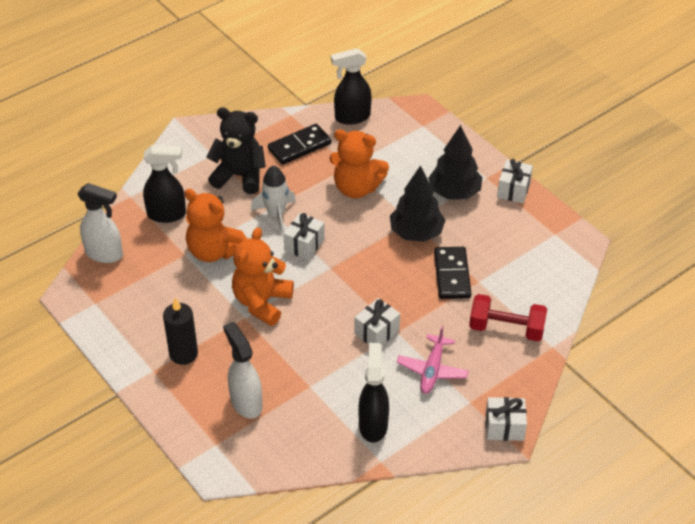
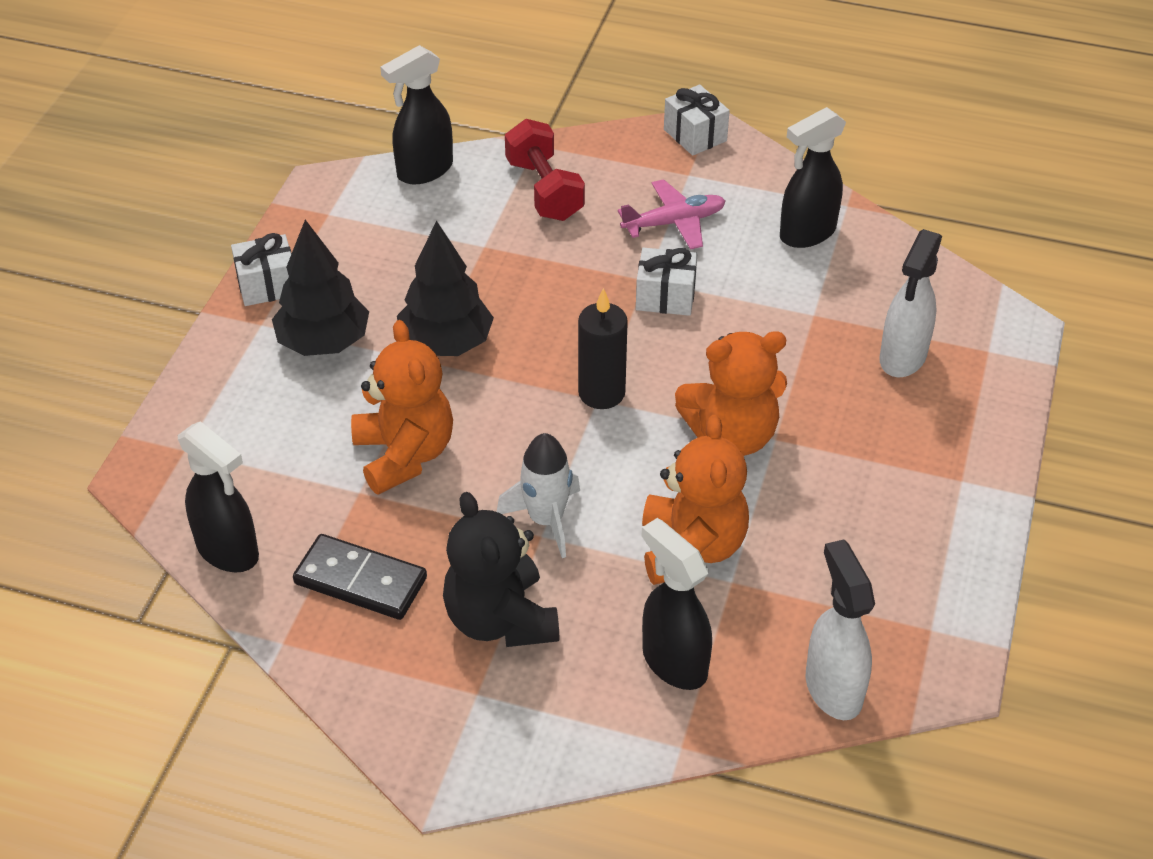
camera: 125 degrees left, 0 degrees up
black candle [163,297,198,365] -> black candle moved to [578,288,628,409]
white gift [283,213,325,261] -> none
black domino [434,247,471,299] -> none
none -> black spray bottle [380,45,453,184]

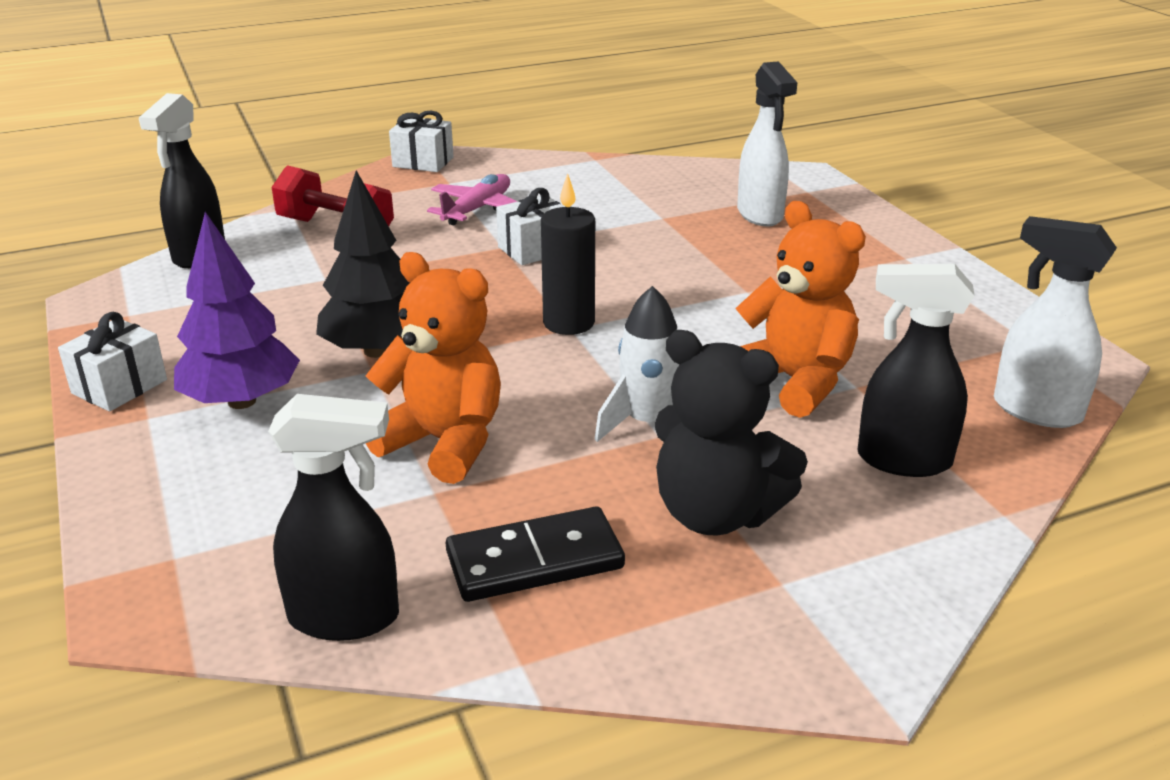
camera: 40 degrees left, 15 degrees down
black tree [272,220,369,356] -> purple tree [174,212,300,409]
orange teddy bear [675,331,787,456] -> none
black spray bottle [780,107,846,248] -> none

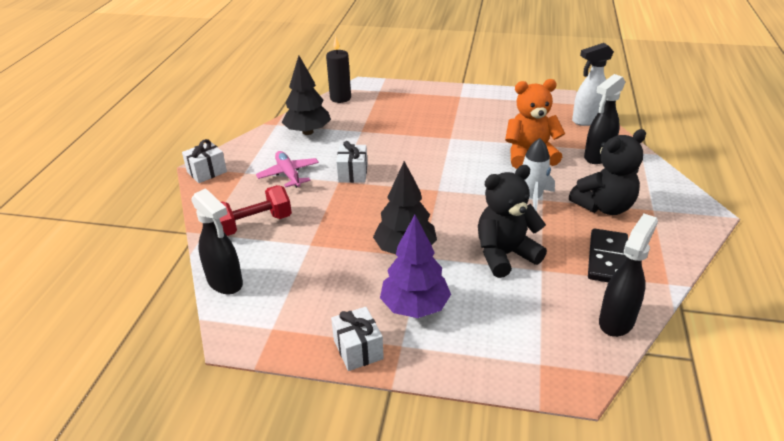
camera: 55 degrees left, 5 degrees up
orange teddy bear [365,252,501,484] -> black teddy bear [478,165,547,278]
black candle [541,173,595,335] -> black candle moved to [326,36,351,103]
white spray bottle [737,61,797,226] -> none
none -> black tree [282,56,331,135]

